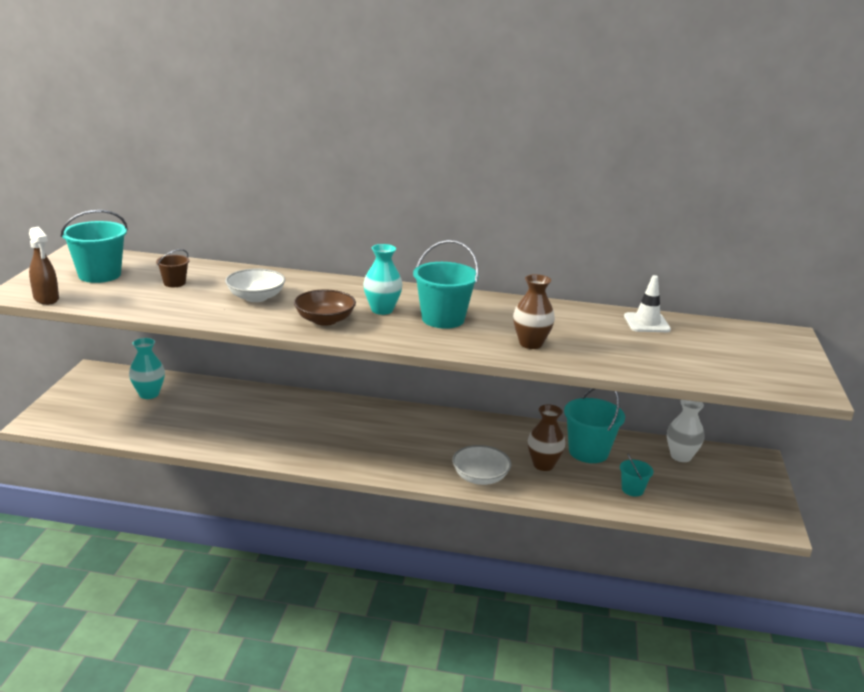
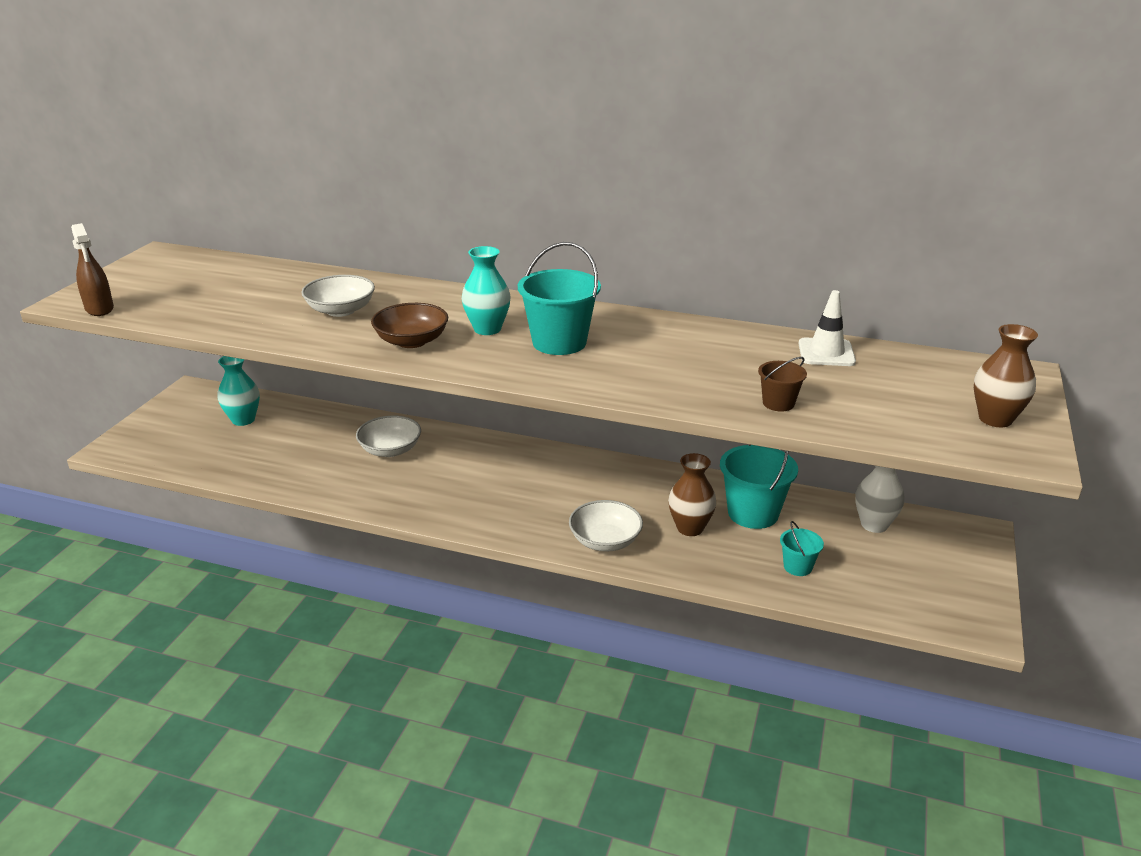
camera: 10 degrees right, 5 degrees up
turquoise bucket [61,210,128,283] -> none
brown bucket [156,249,189,287] -> brown bucket moved to [758,357,807,412]
brown vase [513,274,555,349] -> brown vase moved to [974,324,1038,427]
none -> white bowl [356,416,421,457]

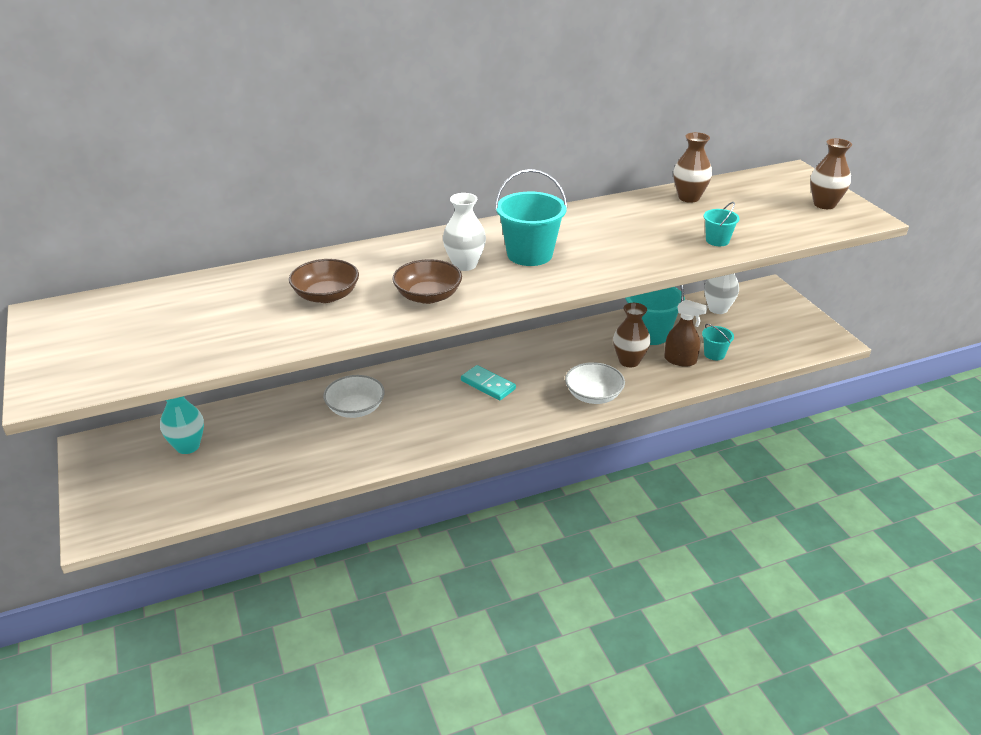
camera: 40 degrees left, 5 degrees up
brown spray bottle [71,223,114,316] -> brown spray bottle moved to [664,300,708,367]
white bowl [301,275,375,317] -> brown bowl [289,259,359,303]
turquoise vase [462,246,511,335] -> white vase [443,193,486,271]
brown bucket [758,357,807,412] -> turquoise bucket [704,202,740,246]
white traffic cone [798,290,856,366] -> brown vase [673,132,712,203]
none -> turquoise domino [461,365,516,401]

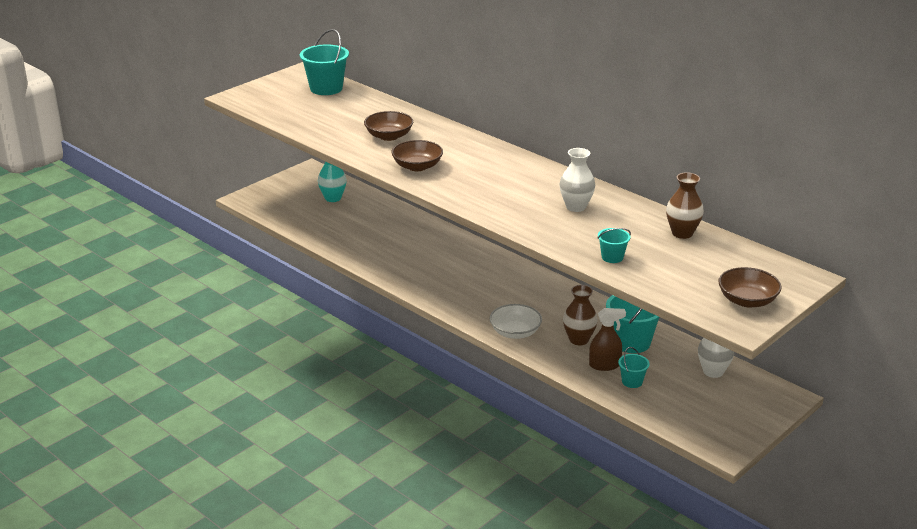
camera: 65 degrees right, 5 degrees down
white bowl [323,375,385,418] -> none
white vase [443,193,486,271] -> white vase moved to [559,148,595,212]
turquoise domino [461,365,516,401] -> none
turquoise bucket [495,169,567,266] -> turquoise bucket moved to [300,29,349,95]
brown spray bottle [664,300,708,367] -> brown spray bottle turned 90 degrees counterclockwise [589,308,626,371]
brown vase [810,138,852,209] -> brown bowl [718,267,782,308]

